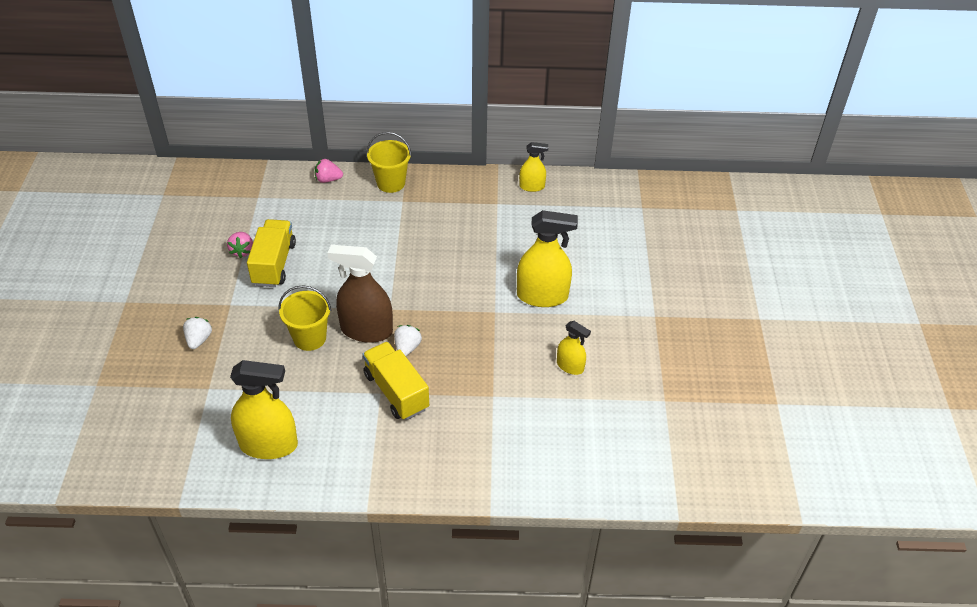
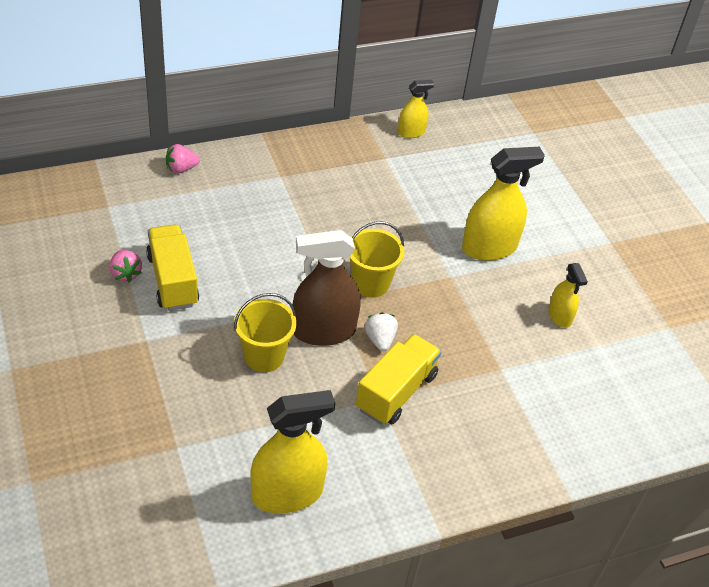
camera: 25 degrees left, 0 degrees up
white strawberry [183,317,212,349] -> none
yellow truck [363,342,429,420] -> yellow truck turned 90 degrees clockwise [356,334,442,425]
yellow bucket [366,132,412,193] -> yellow bucket moved to [350,221,404,298]
yellow spray bottle [557,321,591,375] -> yellow spray bottle turned 60 degrees clockwise [548,263,588,328]

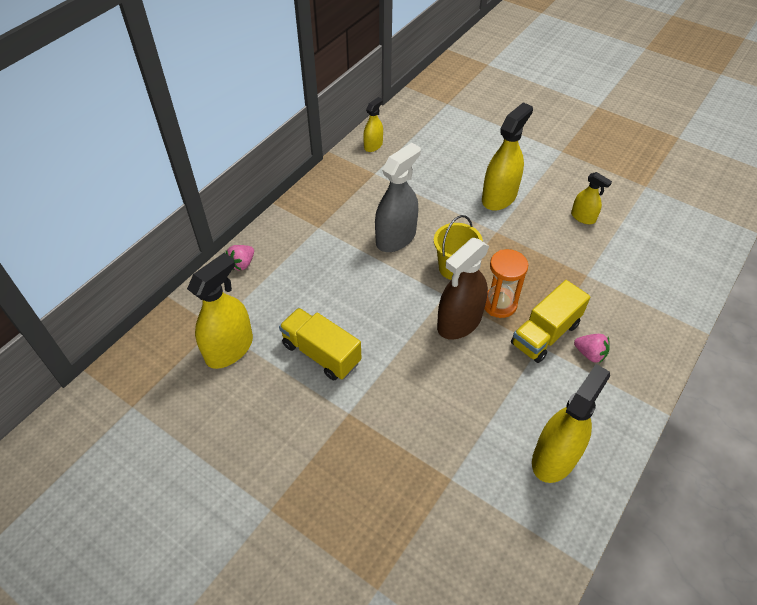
camera: 30 degrees left, 5 degrees up
pink strawberry [109,250,142,283] -> pink strawberry moved to [574,334,610,363]
yellow bucket [234,293,297,372] -> none
yellow truck [356,334,442,425] -> yellow truck turned 135 degrees counterclockwise [511,280,591,363]
white strawberry [365,312,398,351] -> orange hourglass [484,249,528,318]
none -> yellow spray bottle [187,253,253,369]
none -> grey spray bottle [375,143,421,252]

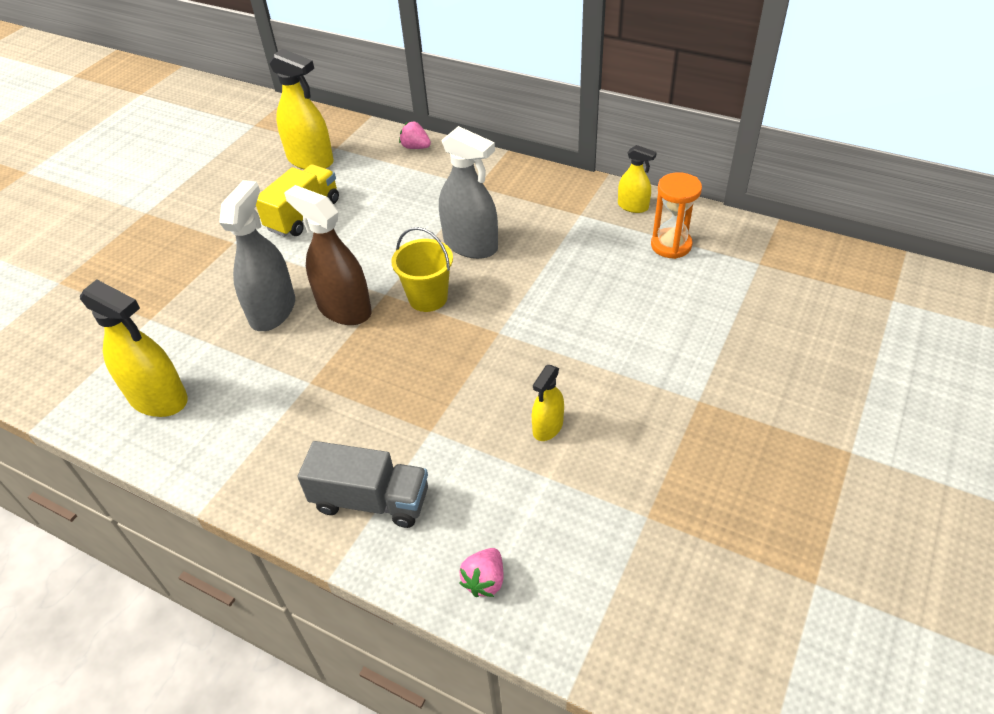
camera: 85 degrees right, 5 degrees down
yellow spray bottle [482,102,533,211] -> none
orange hourglass [484,249,528,318] -> orange hourglass moved to [651,172,702,259]
yellow truck [511,280,591,363] -> none
pink strawberry [574,334,610,363] -> pink strawberry moved to [459,548,503,597]
none -> grey spray bottle [219,180,295,331]
none -> grey truck [298,441,428,528]

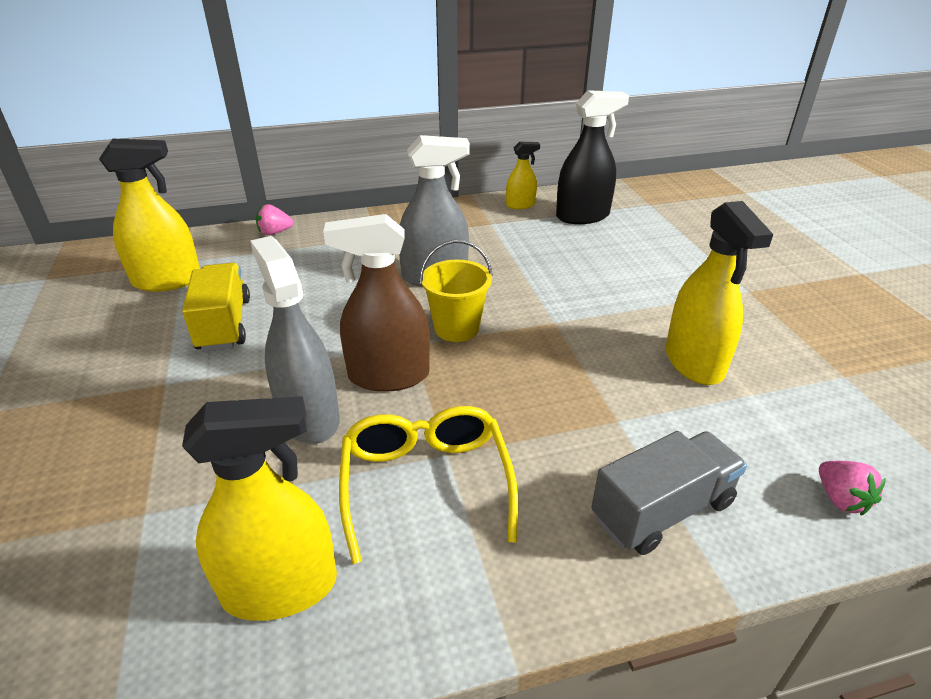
camera: 45 degrees left, 10 degrees down
yellow spray bottle [532,365,564,441] -> yellow spray bottle [666,201,773,385], size x1.83
orange hourglass [651,172,702,259] -> black spray bottle [556,90,629,224]
none -> yellow glasses [339,406,518,564]

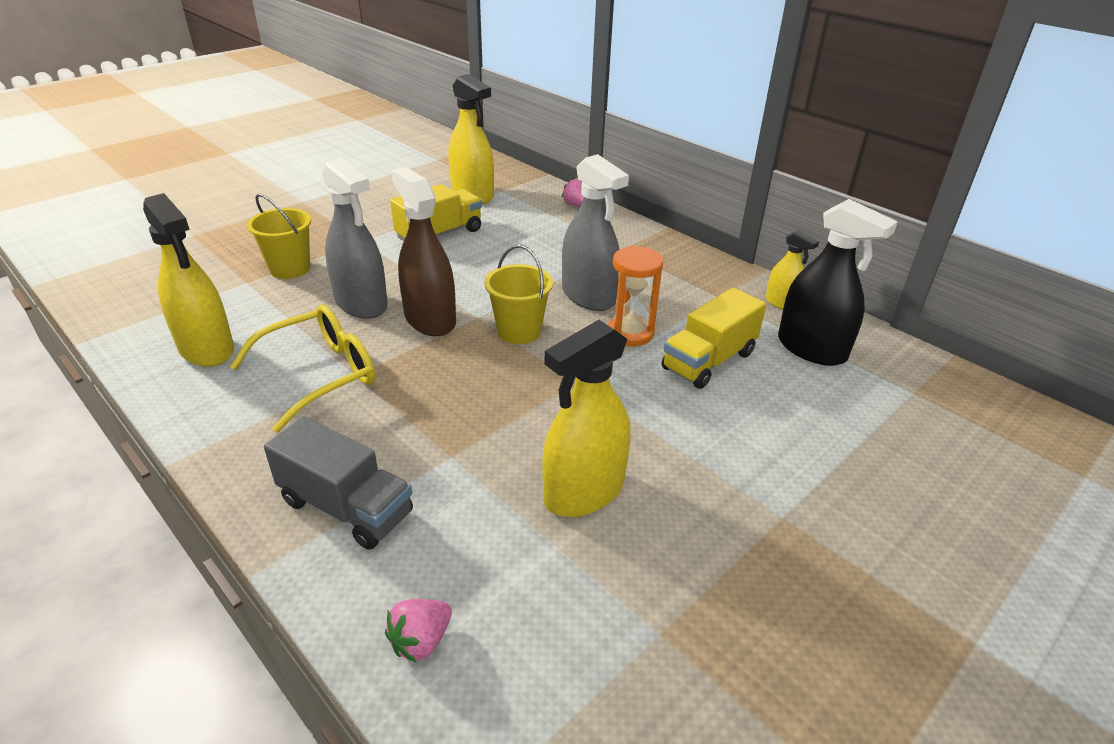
camera: 60 degrees right, 0 degrees up
grey spray bottle [250,236,340,444] -> grey spray bottle turned 105 degrees clockwise [322,158,388,319]
none -> yellow bucket [247,194,311,279]
none -> orange hourglass [608,246,663,346]
none -> yellow truck [662,287,766,389]

